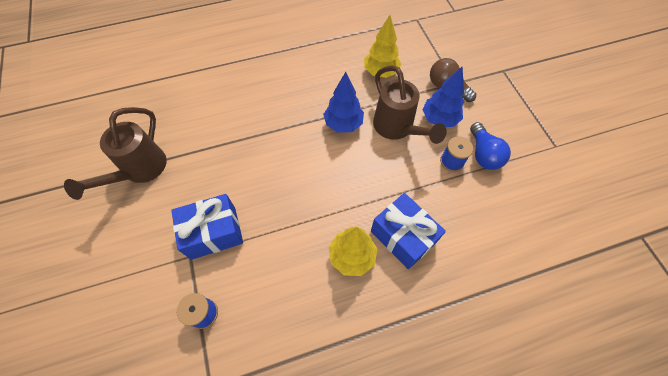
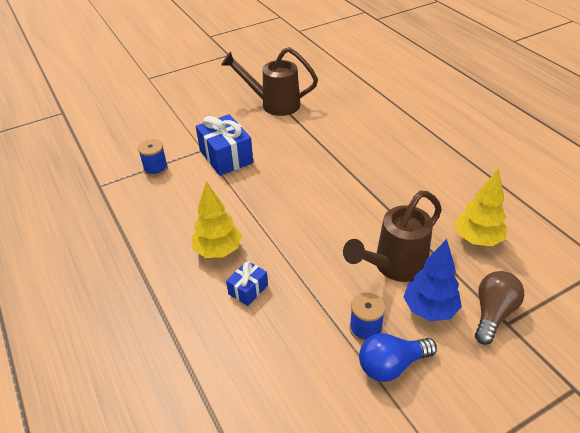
camera: 80 degrees right, 20 degrees down
blue tree [323,72,364,133] -> none
blue gift [371,193,446,269] -> blue gift [226,261,268,306], size x0.53

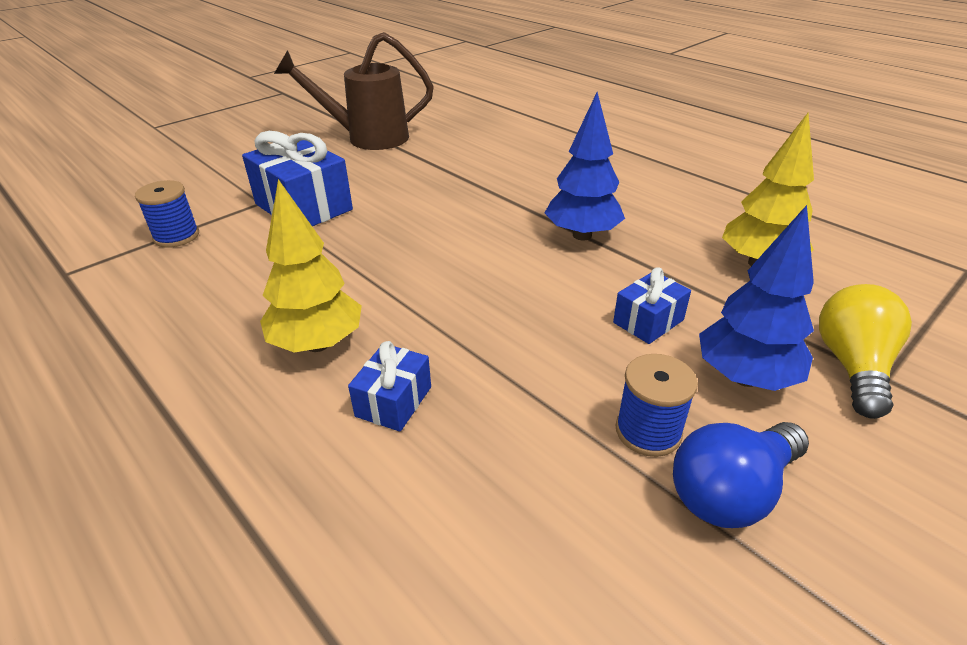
camera: 15 degrees left, 5 degrees down
brown watering can [343,191,442,282] -> blue gift [613,267,691,344]
brown light bulb [475,271,524,345] -> yellow light bulb [819,284,912,419]
none -> blue tree [545,92,625,241]

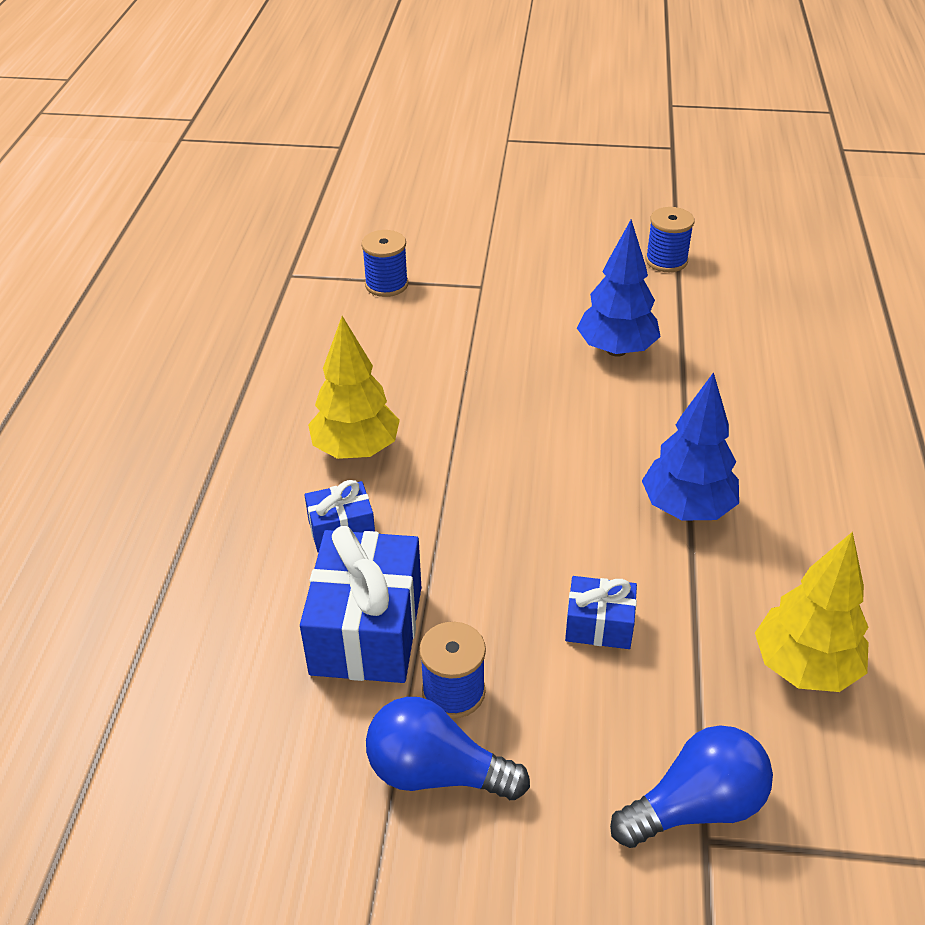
camera: 50 degrees right, 5 degrees up
blue gift [242,131,353,226] -> blue gift moved to [300,526,421,683]
brown watering can [274,32,434,150] -> blue spool [646,207,694,272]
blue tree [699,205,814,391] -> blue tree moved to [577,220,661,357]
yellow light bulb [819,284,912,419] -> blue light bulb [610,725,773,848]

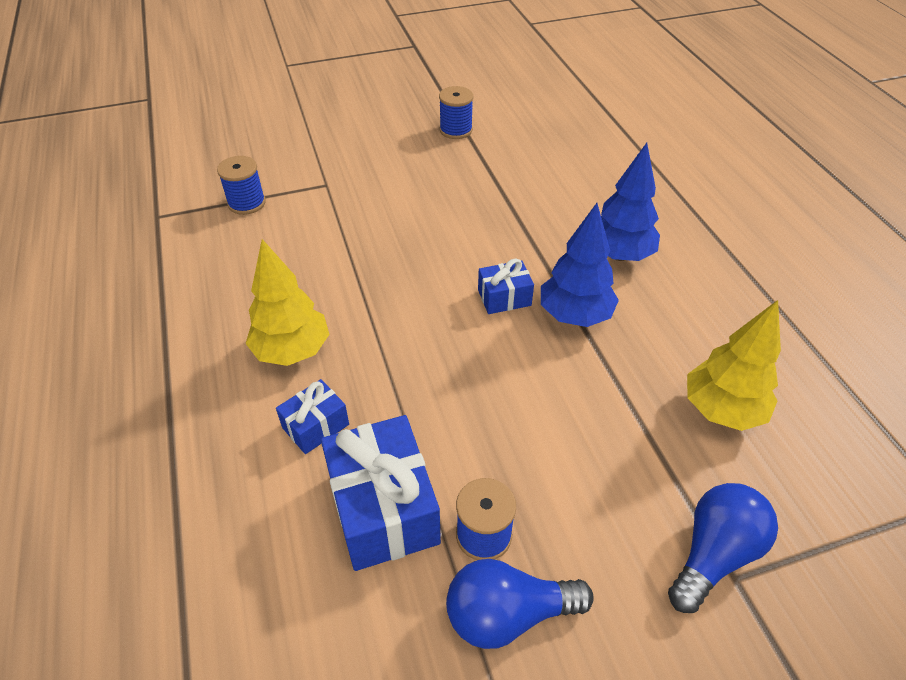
camera: 25 degrees left, 5 degrees up
blue gift [565,576,637,649] -> blue gift moved to [478,259,534,314]
blue tree [577,220,661,357] -> blue tree moved to [601,143,660,261]

